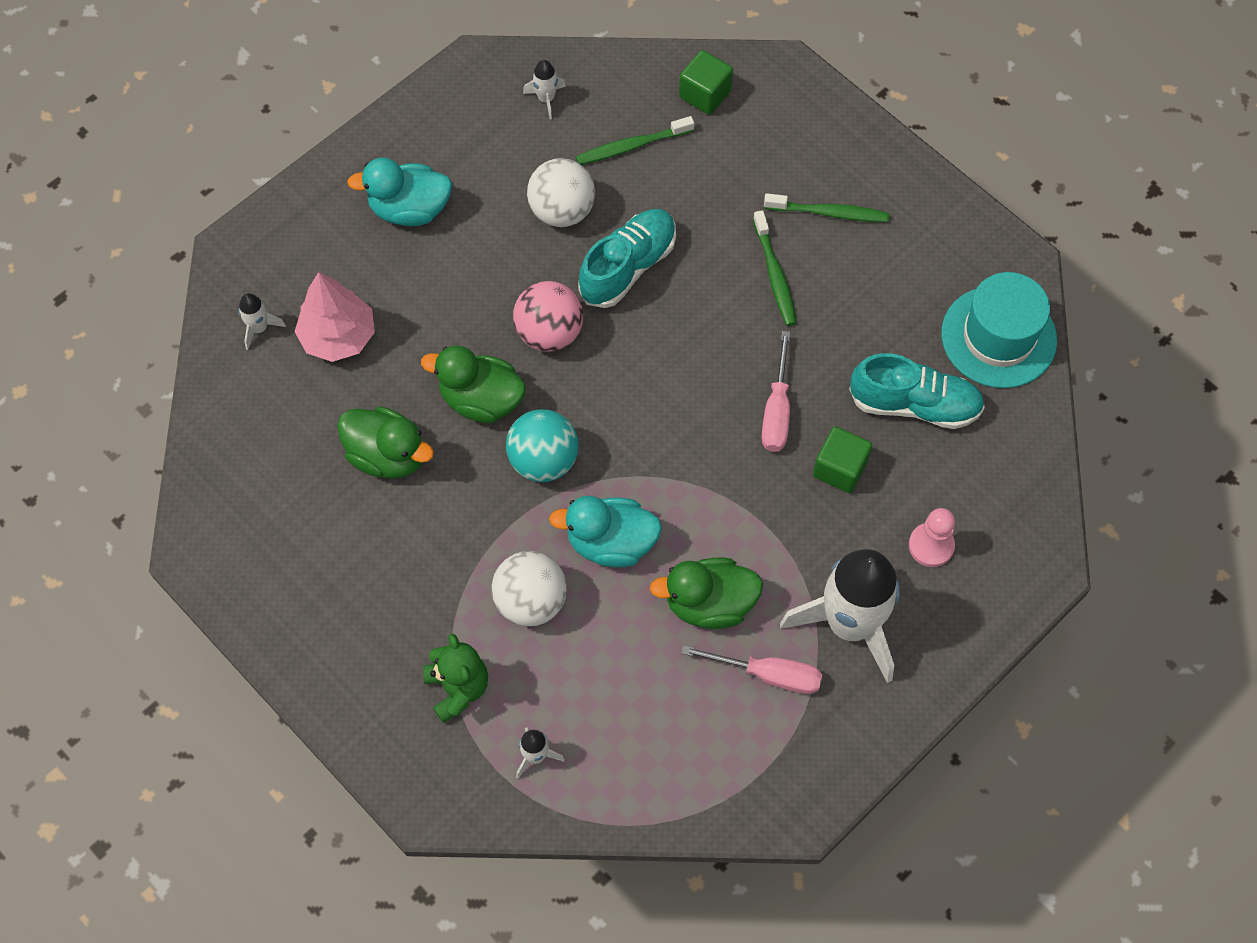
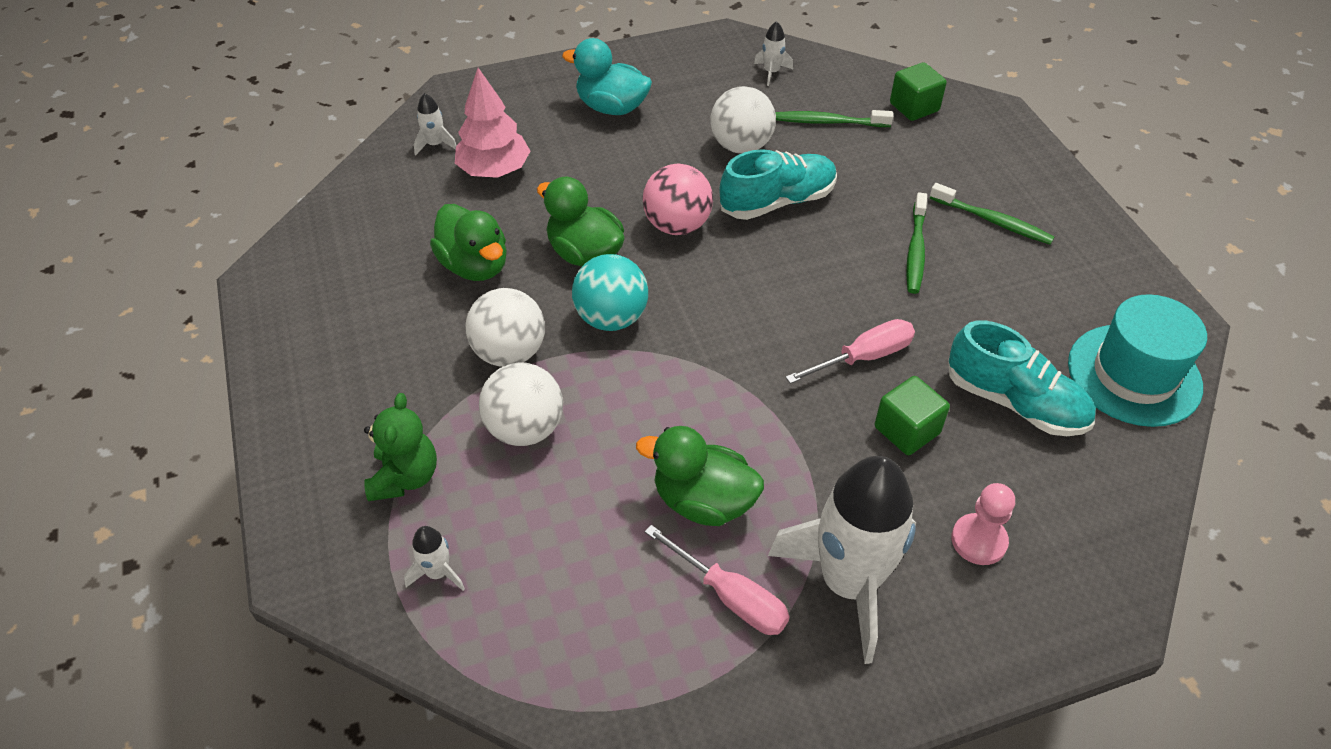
camera: 25 degrees right, 15 degrees down
turquoise duck [549,496,662,567] -> none
pink screwdriver [761,331,790,452] -> pink screwdriver turned 150 degrees counterclockwise [785,319,915,384]
none -> white ball [465,288,545,367]

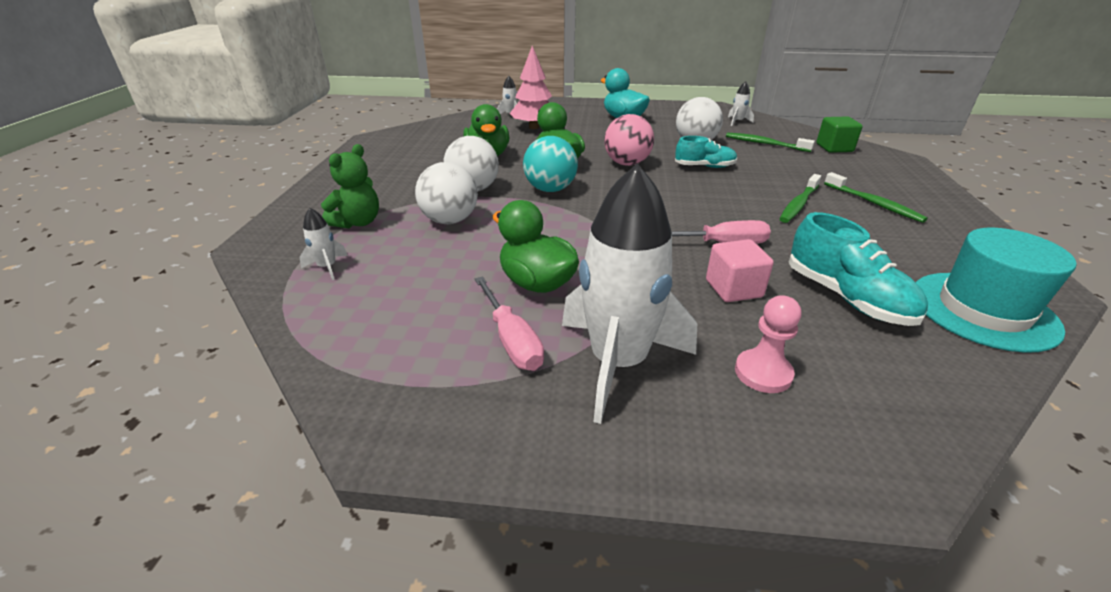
camera: 25 degrees right, 15 degrees down
turquoise shoe [720,149,837,220] -> turquoise shoe [675,136,737,168], size x0.66
green cube [875,376,950,455] -> pink cube [706,239,774,302]

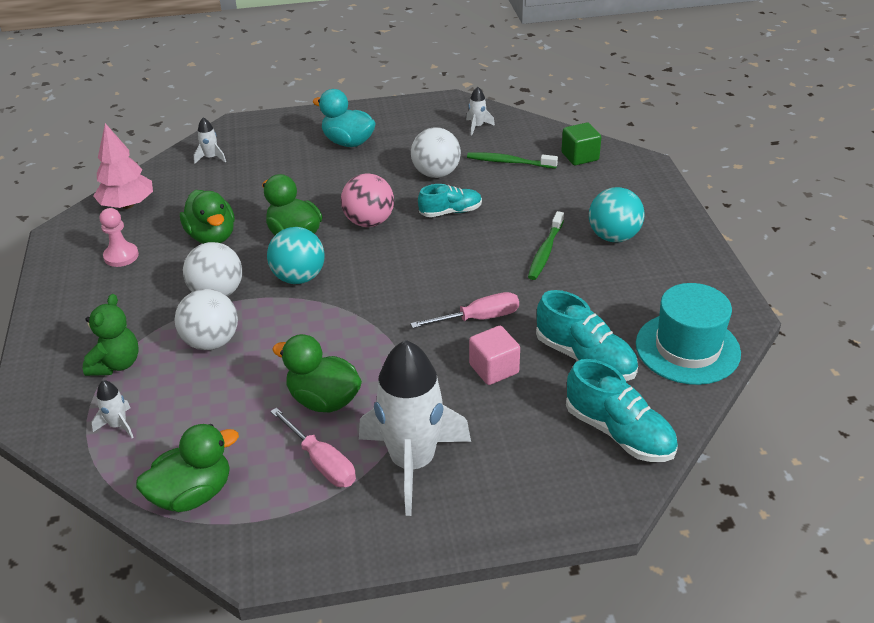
camera: 15 degrees left, 5 degrees up
pink tree [510,46,552,129] -> pink tree moved to [93,123,153,209]
pink pawn [735,295,801,393] -> pink pawn moved to [100,208,139,267]
green toothbrush [824,172,928,223] -> turquoise ball [589,187,645,242]
none -> green duck [136,424,239,512]
none -> turquoise shoe [566,359,678,462]

